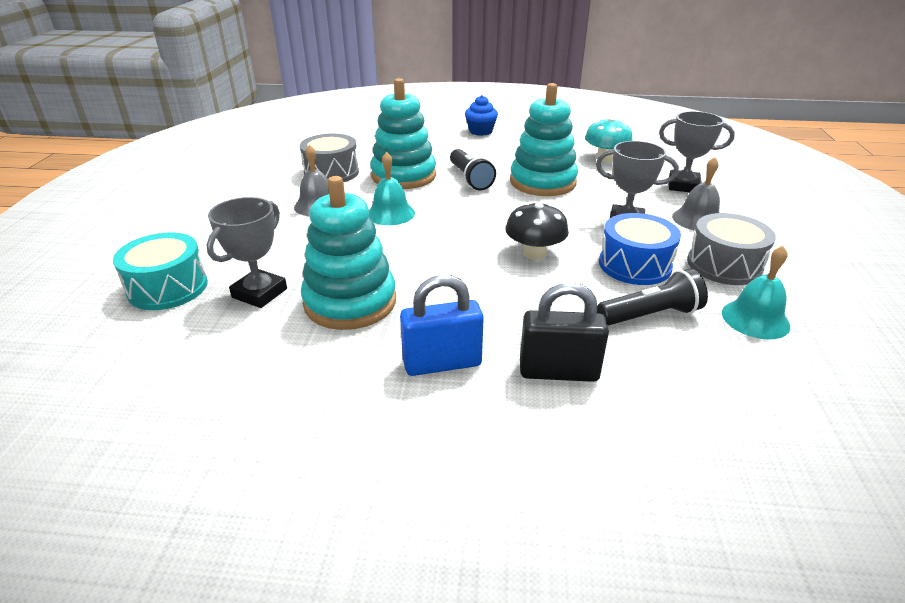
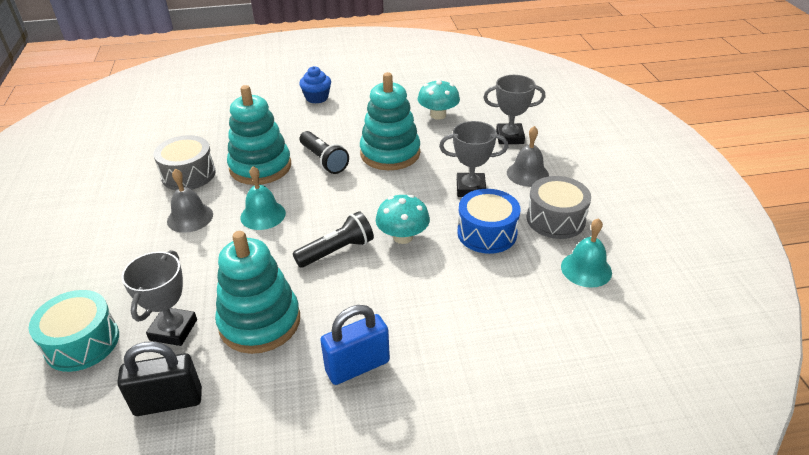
camera: 15 degrees left, 5 degrees up
black mushroom [505,202,569,260] -> turquoise mushroom [376,195,430,244]
black padlock [520,282,609,382] -> black padlock moved to [117,342,202,416]
black flashlight [597,269,708,326] -> black flashlight moved to [293,211,374,268]

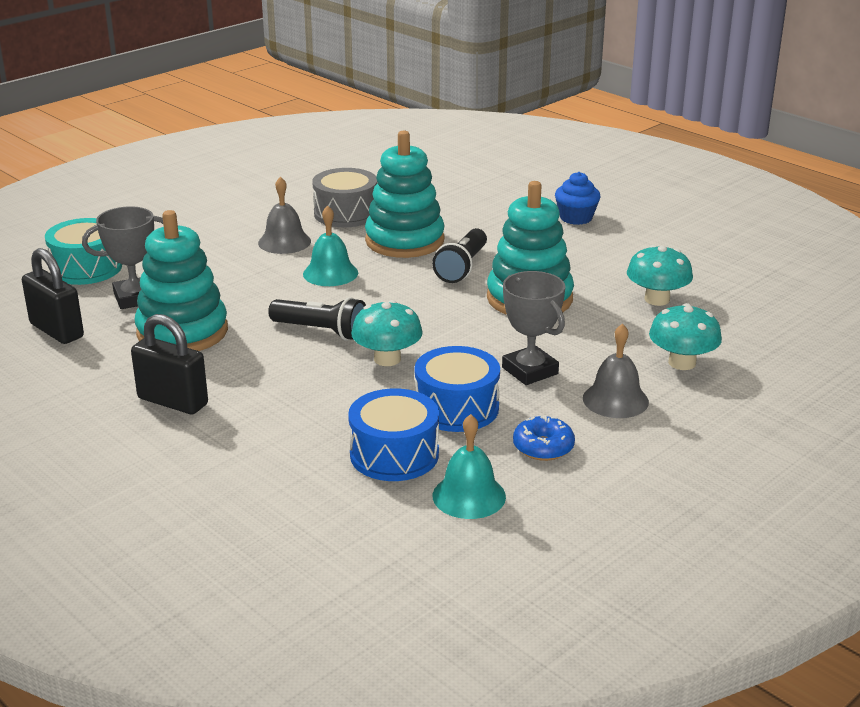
camera: 55 degrees right, 10 degrees down
blue padlock [320,305,390,385] -> black padlock [131,314,208,414]
grey trophy [484,75,545,144] -> turquoise mushroom [649,303,722,370]
grey drum [527,176,591,239] -> blue donut [513,416,575,461]
none -> blue drum [348,388,439,481]

